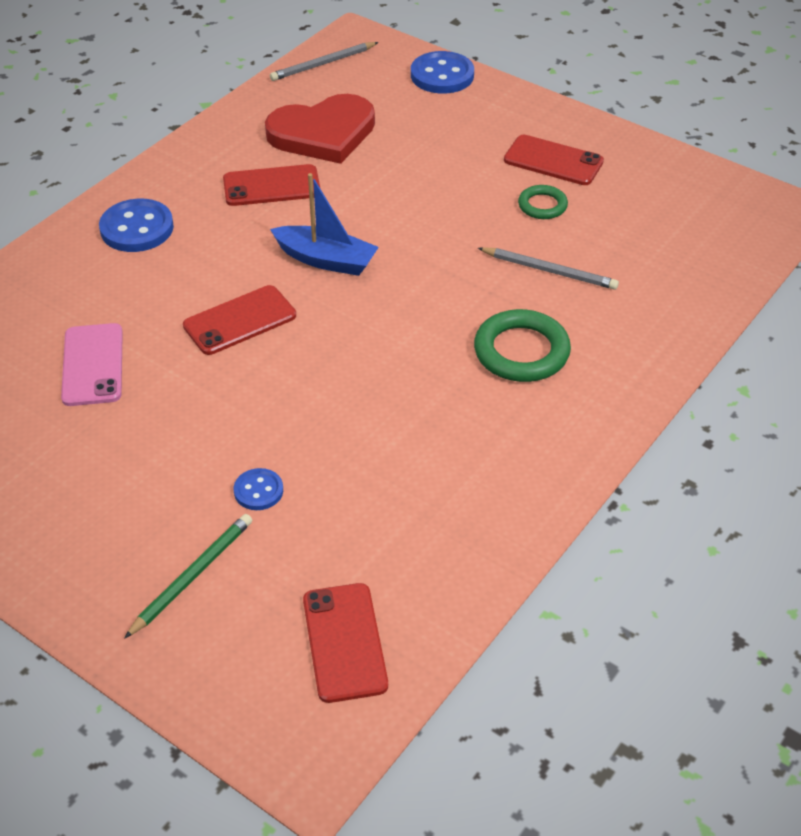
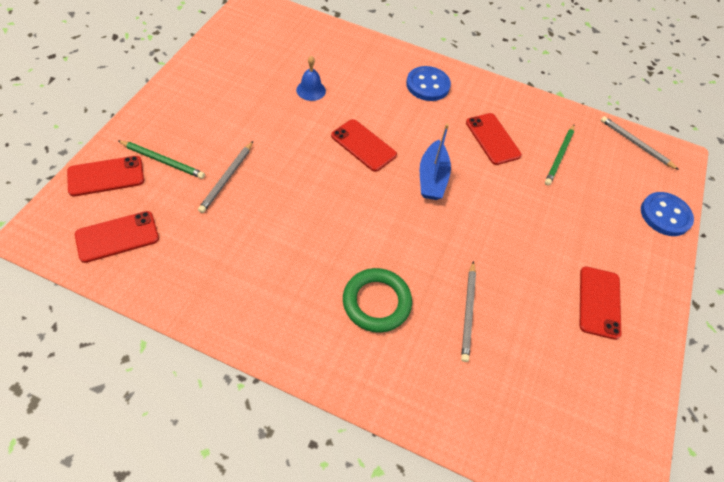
camera: 70 degrees right, 10 degrees up
pink phone [61,323,123,406] -> blue bell [296,56,326,101]
blue button [234,468,283,510] -> grey pencil [198,141,253,213]
red heart [265,94,375,164] -> green pencil [545,125,575,185]
green ring [518,185,568,219] -> none
none -> red phone [67,156,144,196]

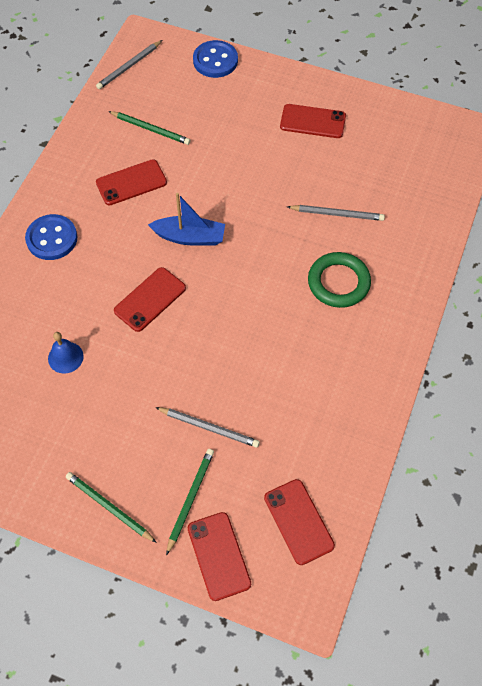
camera: 85 degrees left, 5 degrees up
none -> green pencil [66,472,157,543]

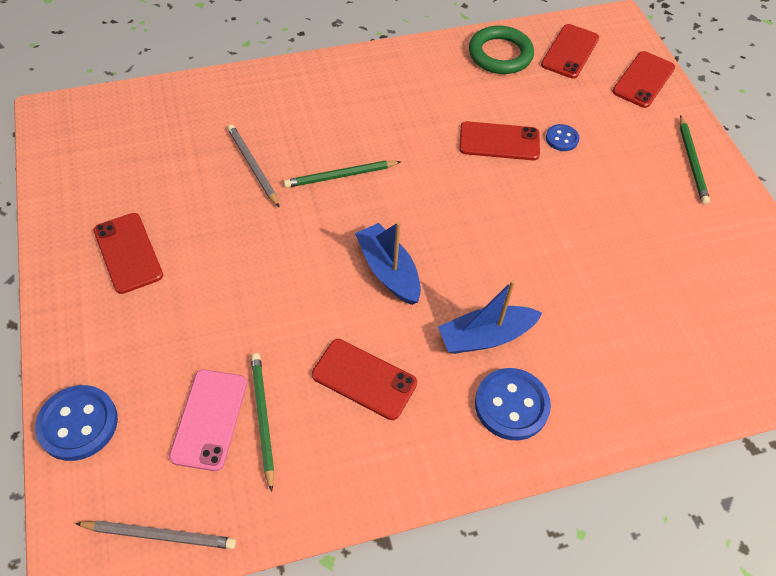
camera: 130 degrees left, 5 degrees down
blue bell [48,332,84,373] -> none
red phone [114,267,186,332] -> red phone moved to [459,121,540,160]
grey pencil [155,407,260,448] -> blue button [546,124,579,151]
green pencil [166,449,214,555] -> green pencil moved to [284,160,402,188]
green ring [308,252,371,308] -> green ring moved to [469,26,534,74]
none -> pink phone [169,369,247,471]
none -> blue boat [438,280,542,354]

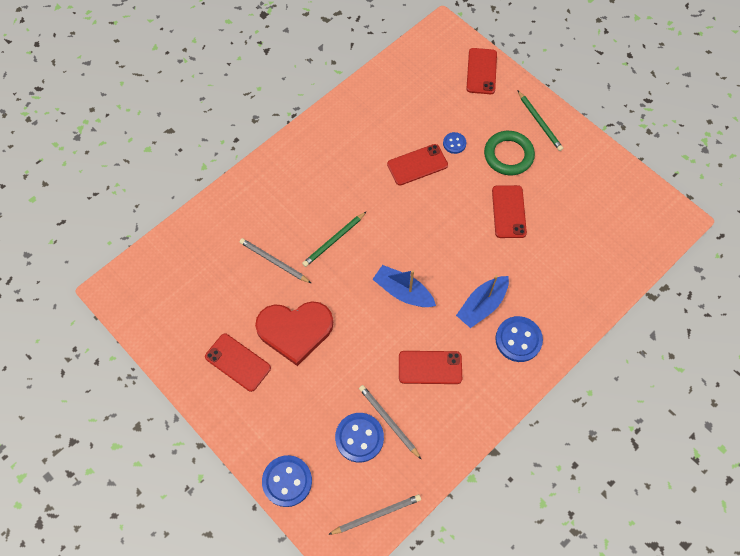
camera: 25 degrees left, 10 degrees up
pink phone [169,369,247,471] -> blue button [335,413,384,463]
green pencil [251,353,274,492] -> grey pencil [359,385,421,459]
green ring [469,26,534,74] -> green ring moved to [484,131,535,175]
red phone [541,24,599,79] -> red phone moved to [492,185,527,238]
none -> red heart [255,301,333,366]

